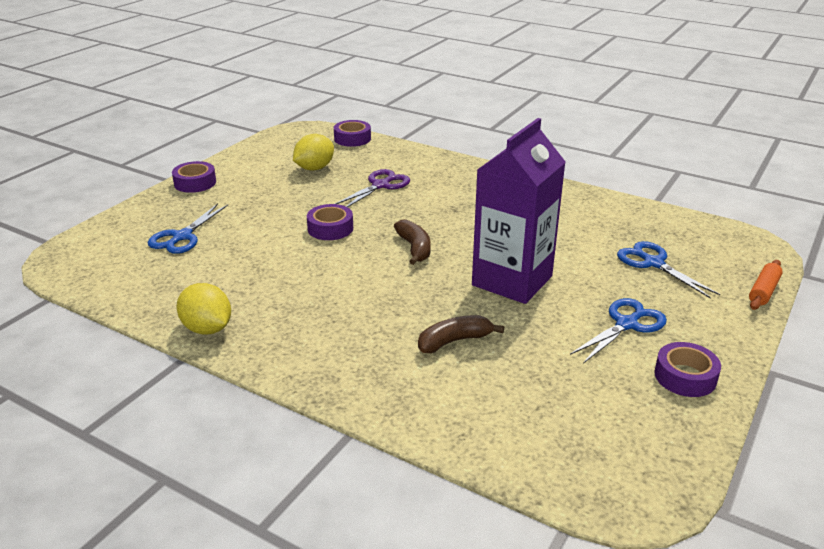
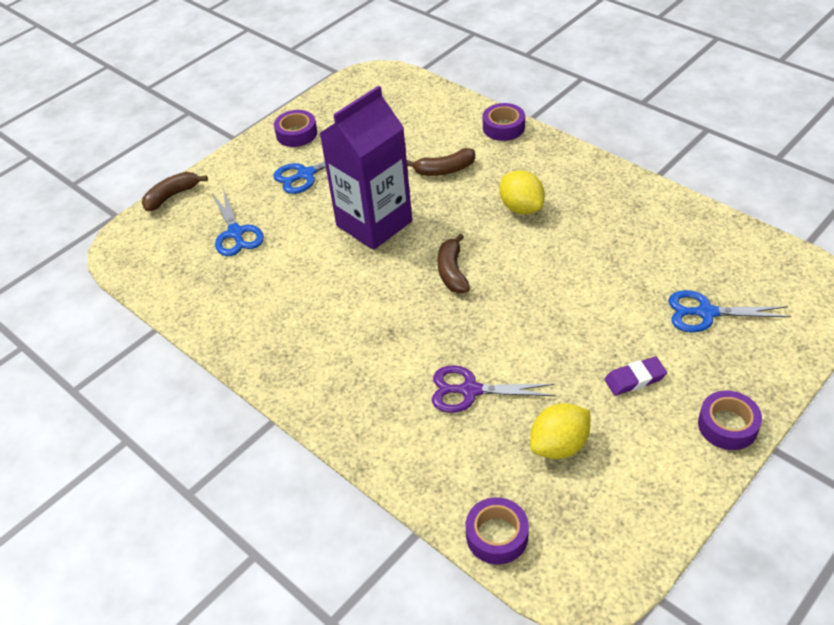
camera: 165 degrees left, 15 degrees up
blue scissors [148,204,228,254] -> blue scissors turned 120 degrees counterclockwise [668,290,791,333]
yellow lemon [176,283,231,335] -> yellow lemon moved to [499,170,545,214]
purple tape [307,204,353,240] -> purple tape moved to [483,103,525,141]
purple scissors [335,169,410,207] -> purple scissors turned 45 degrees clockwise [432,365,555,413]
orange rolling pin [749,260,783,310] -> brown banana [142,172,208,211]
none -> purple eraser [604,357,667,396]

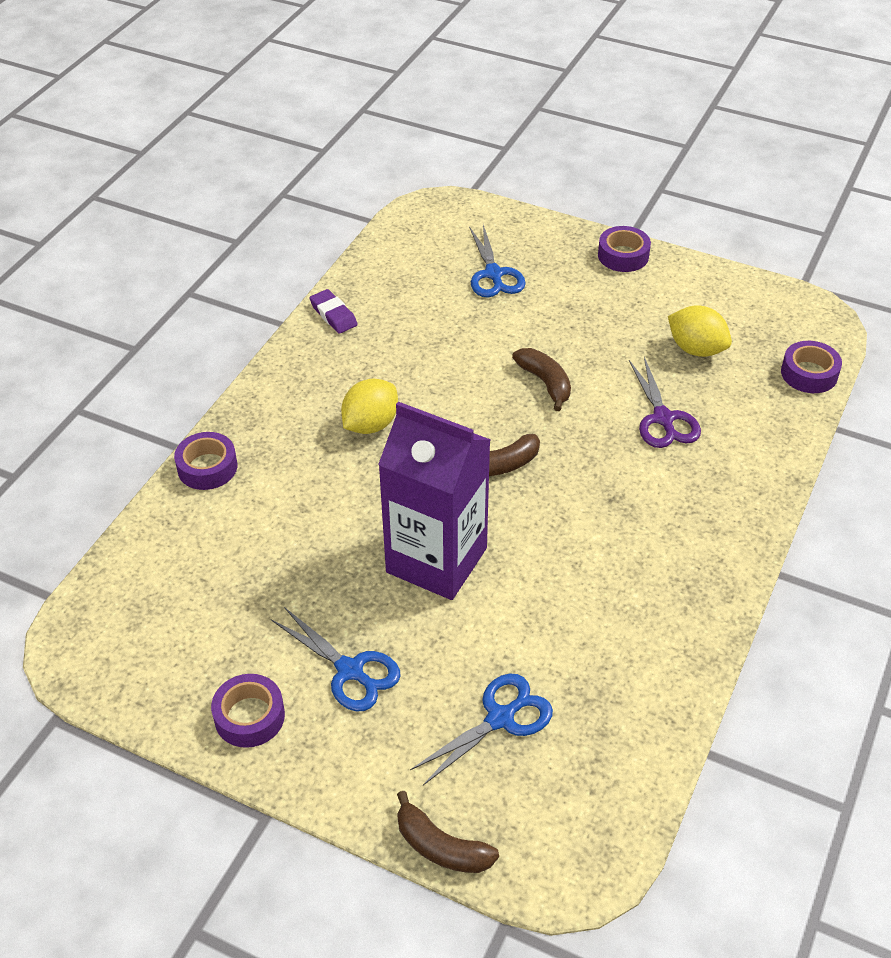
camera: 110 degrees left, 0 degrees up
brown banana [407,148,475,176] -> brown banana moved to [512,348,571,411]
purple eraser [604,357,667,396] -> purple eraser moved to [309,289,358,334]

